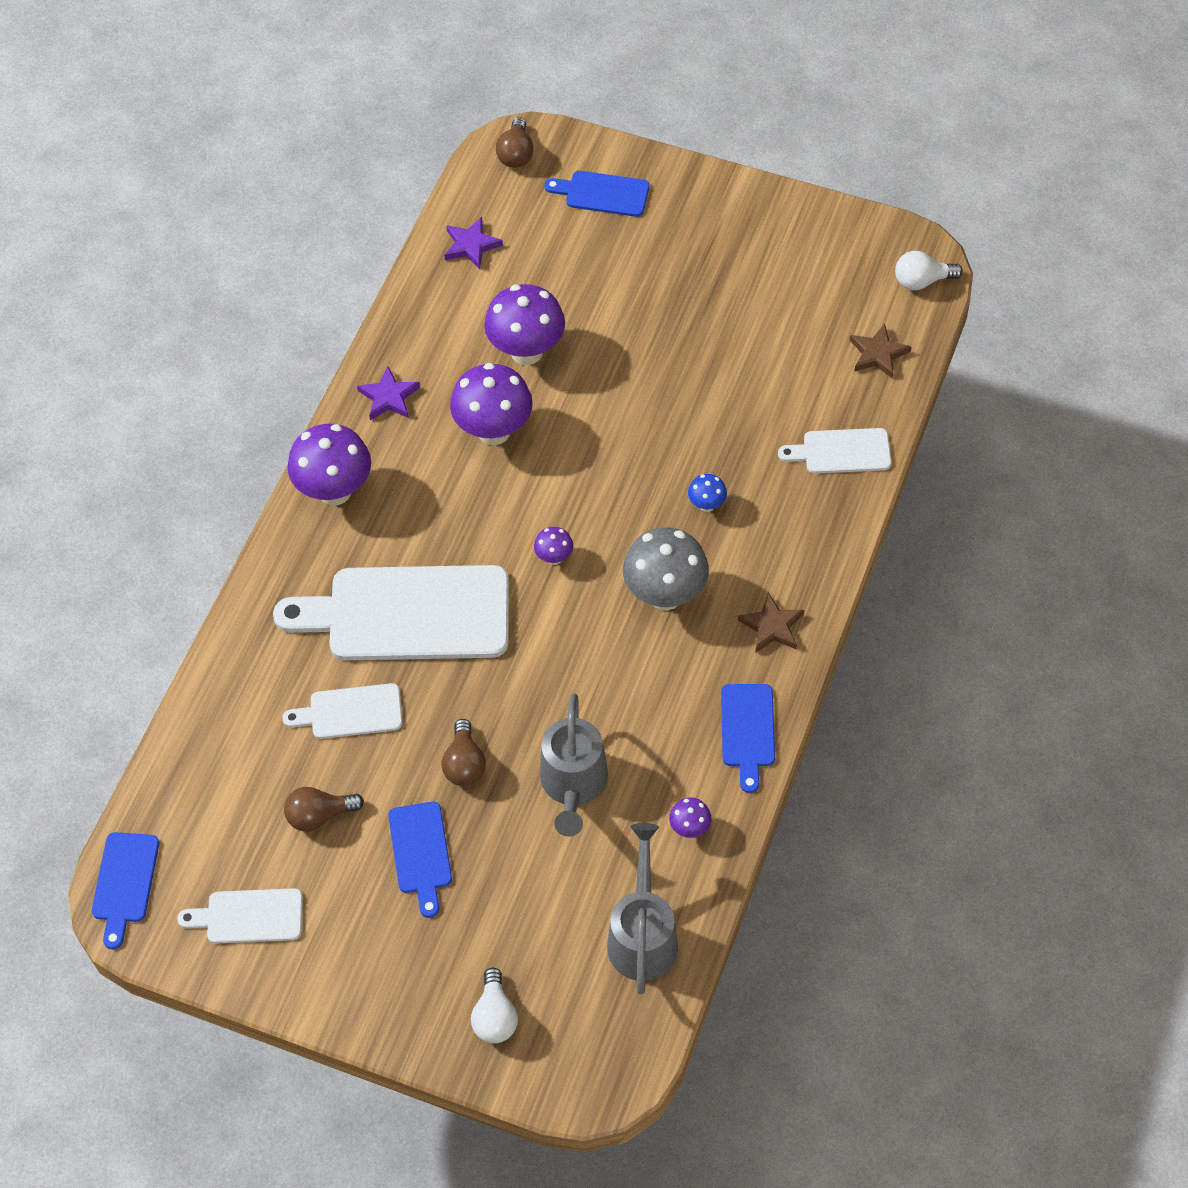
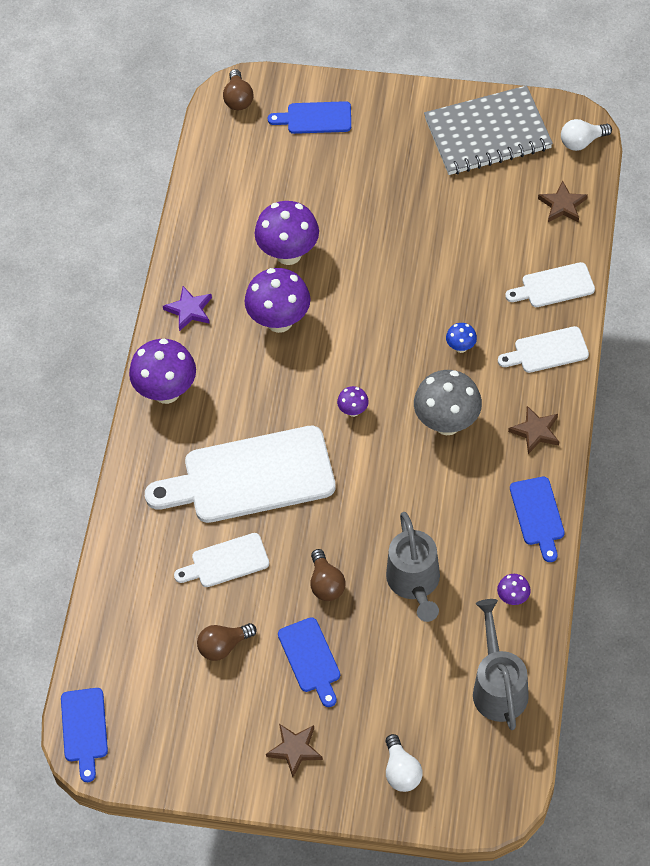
camera: 10 degrees left, 0 degrees up
white cutting board [177,888,303,944] -> white cutting board moved to [498,326,589,373]
purple star [445,217,503,269] -> none
none -> brown star [266,724,323,777]
none -> grey notebook [424,85,553,175]

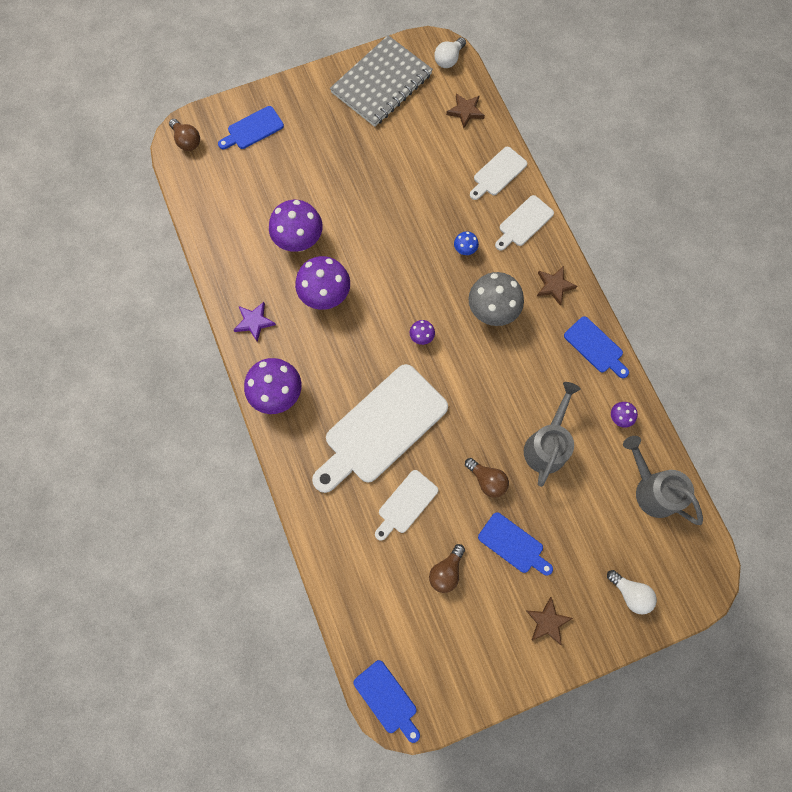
camera: 35 degrees left, 15 degrees up
grey watering can [386,512,440,622] -> grey watering can turned 120 degrees counterclockwise [524,382,581,487]

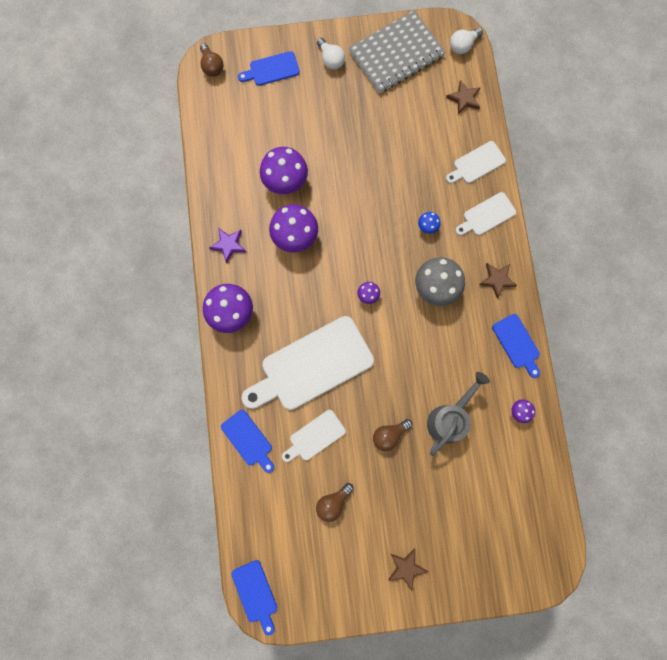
camera: 15 degrees right, 5 degrees up
brown light bulb [465,458,509,498] -> brown light bulb turned 90 degrees clockwise [373,419,412,451]
blue cutting board [478,512,553,575] -> blue cutting board moved to [221,410,274,473]
white light bulb [607,570,657,614] -> white light bulb moved to [317,38,345,69]
grey watering can [623,436,703,525] -> none

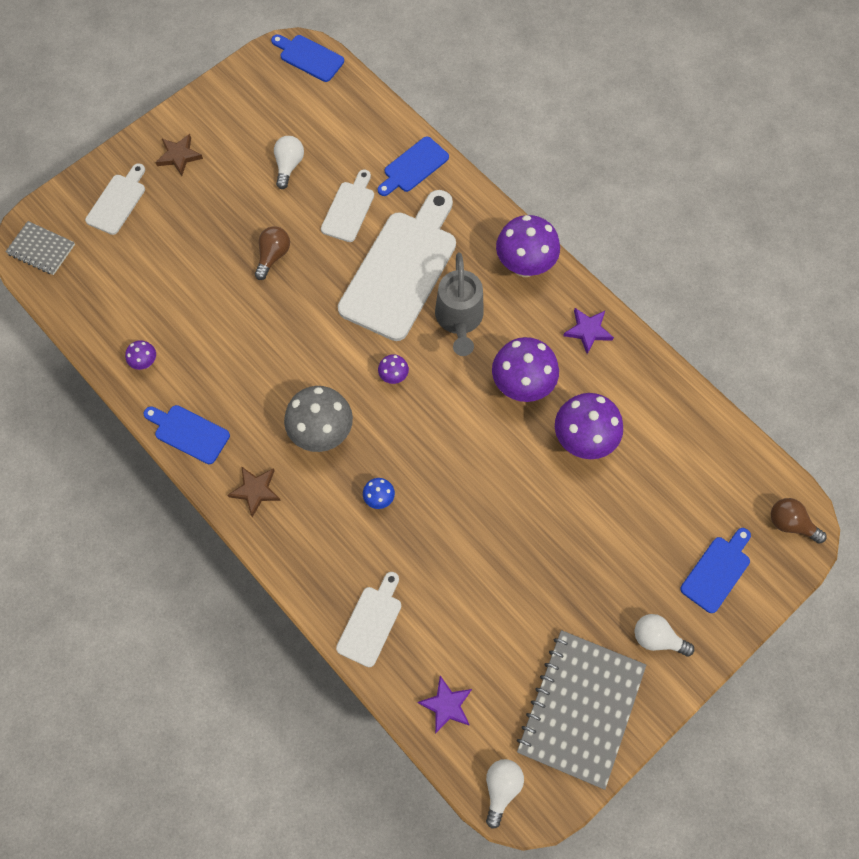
camera: 145 degrees right, 10 degrees down
blue cutting board [221,410,274,473] -> blue cutting board turned 60 degrees counterclockwise [378,137,449,196]
brown light bulb [316,483,354,522] -> white light bulb [274,136,304,189]
grey watering can [427,372,490,456] -> grey watering can moved to [435,253,484,356]
brown star [446,80,481,114] -> purple star [417,676,472,734]
white cutting board [455,192,516,236] -> white cutting board moved to [85,163,145,235]
none -> grey notebook [5,221,75,275]

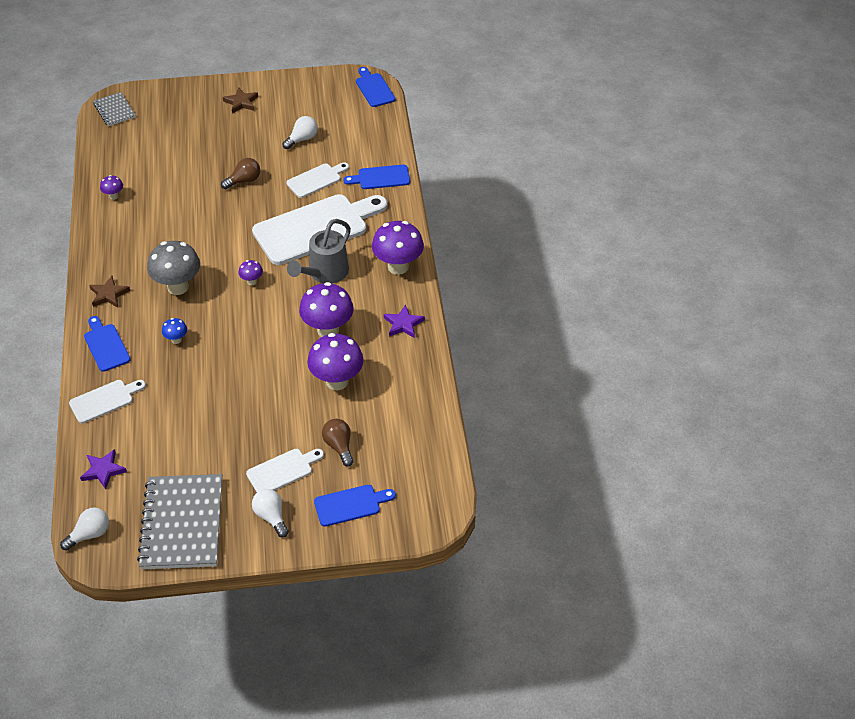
camera: 35 degrees right, 20 degrees down
white cutting board [85,163,145,235] -> white cutting board moved to [246,449,324,492]
blue cutting board [144,405,230,464] -> blue cutting board moved to [84,316,131,372]
grey notebook [517,630,646,790] -> grey notebook turned 60 degrees counterclockwise [137,474,222,569]
brown light bulb [771,498,827,544] -> brown light bulb moved to [322,419,354,466]

